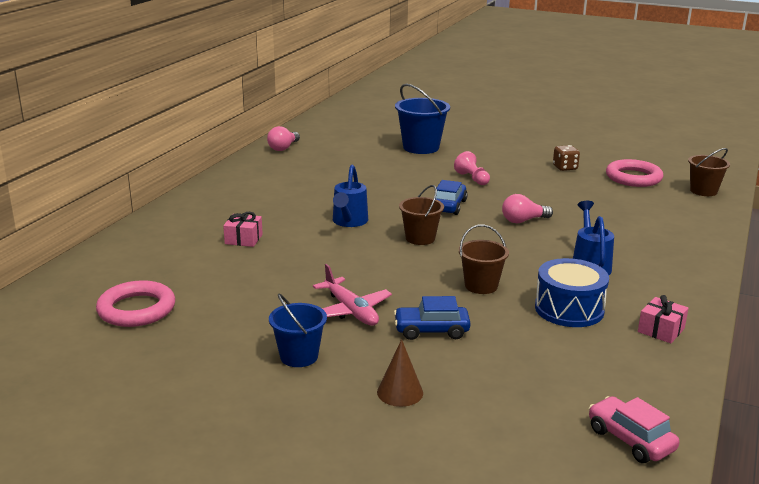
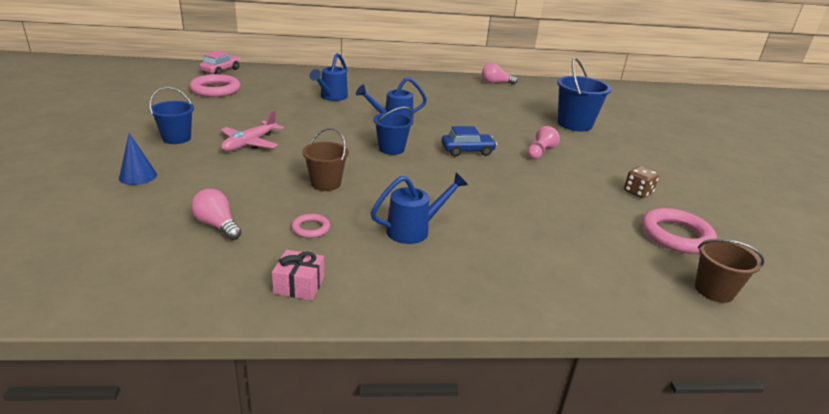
camera: 60 degrees right, 5 degrees up
pink gift [223,212,263,247] -> blue watering can [309,53,348,101]
brown cone [377,339,423,407] -> blue cone [119,133,157,185]
blue car [394,296,471,340] -> none
brown bucket [399,185,444,245] -> blue bucket [373,107,413,155]
pink light bulb [502,194,553,223] -> pink light bulb moved to [191,189,242,240]
blue drum [535,258,609,327] -> pink ring [291,214,330,238]
pink car [589,396,680,463] -> pink car moved to [200,51,240,74]

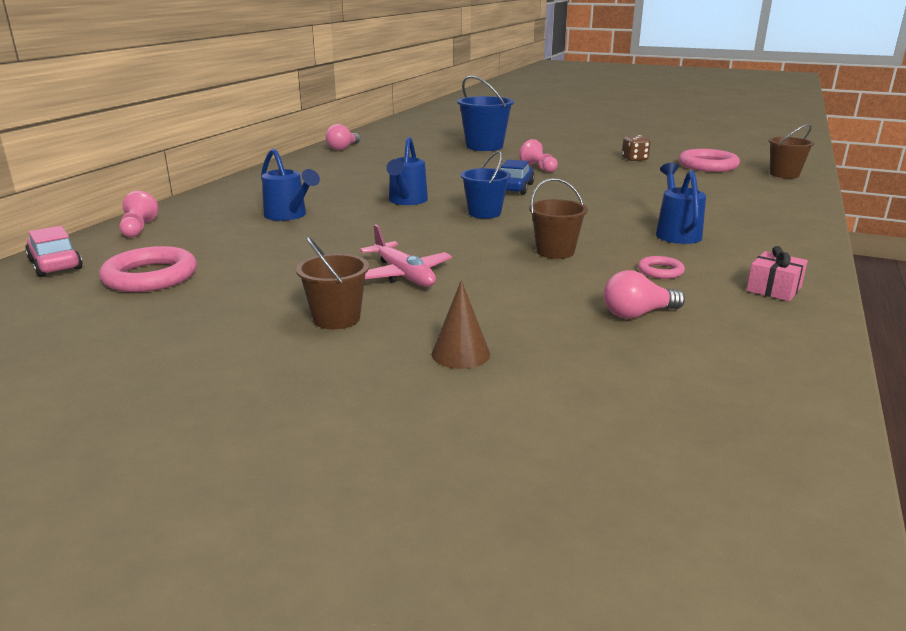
camera: 60 degrees left, 5 degrees down
blue cone [119,133,157,185] -> brown cone [431,280,490,369]
blue bucket [149,87,194,144] -> brown bucket [296,237,369,329]
none -> pink pawn [120,191,158,237]

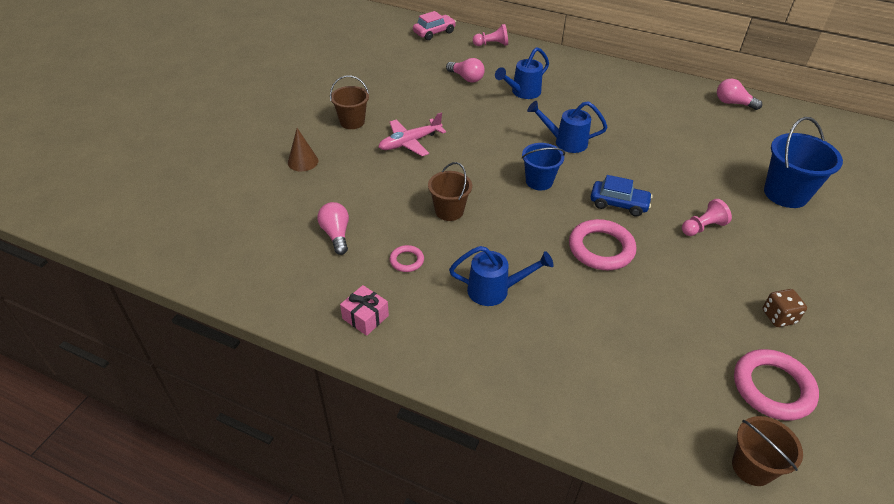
camera: 90 degrees right, 20 degrees up
pink ring [99,246,197,292] -> pink ring moved to [569,219,636,270]
none -> pink light bulb [446,58,485,83]

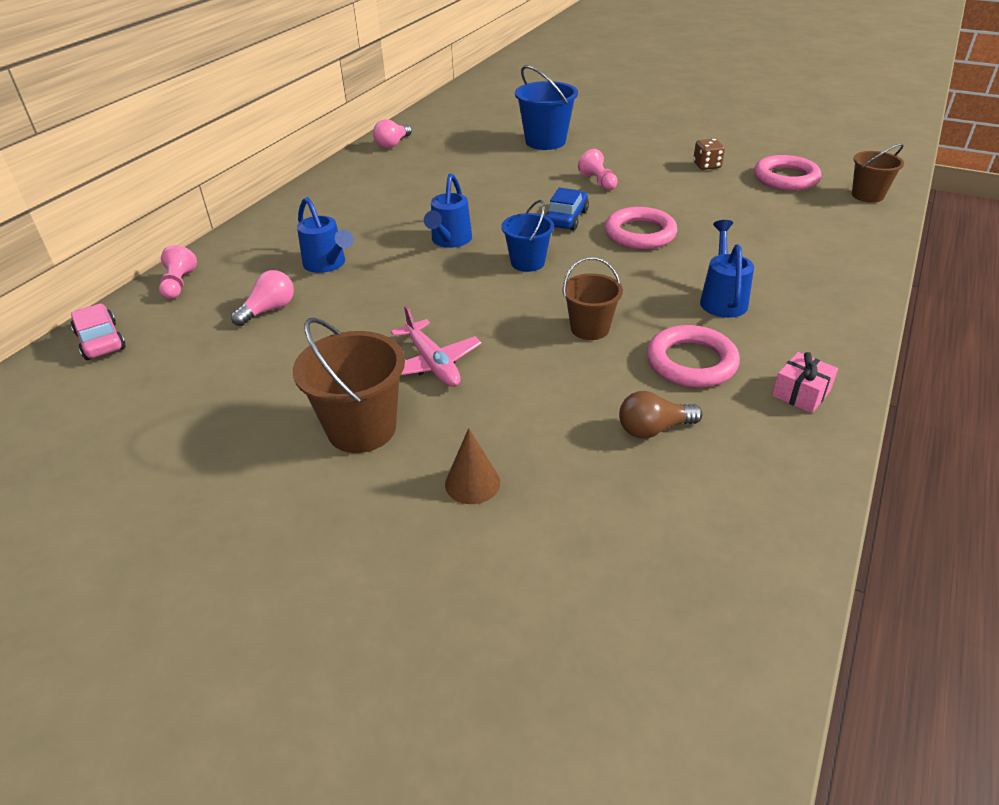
camera: 85 degrees left, 5 degrees down
pink light bulb [317,202,349,255] -> brown light bulb [619,391,703,439]
brown bucket [330,75,369,129] -> brown bucket [293,318,405,453], size x1.55
pink ring [390,245,424,272] -> pink ring [647,325,740,388], size x1.97

